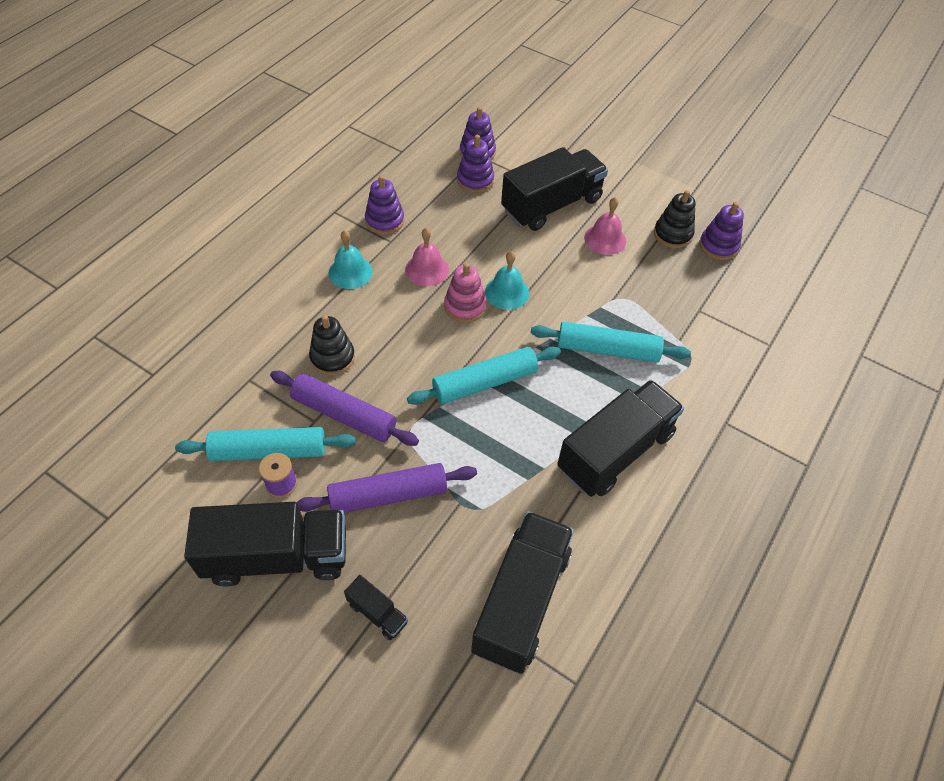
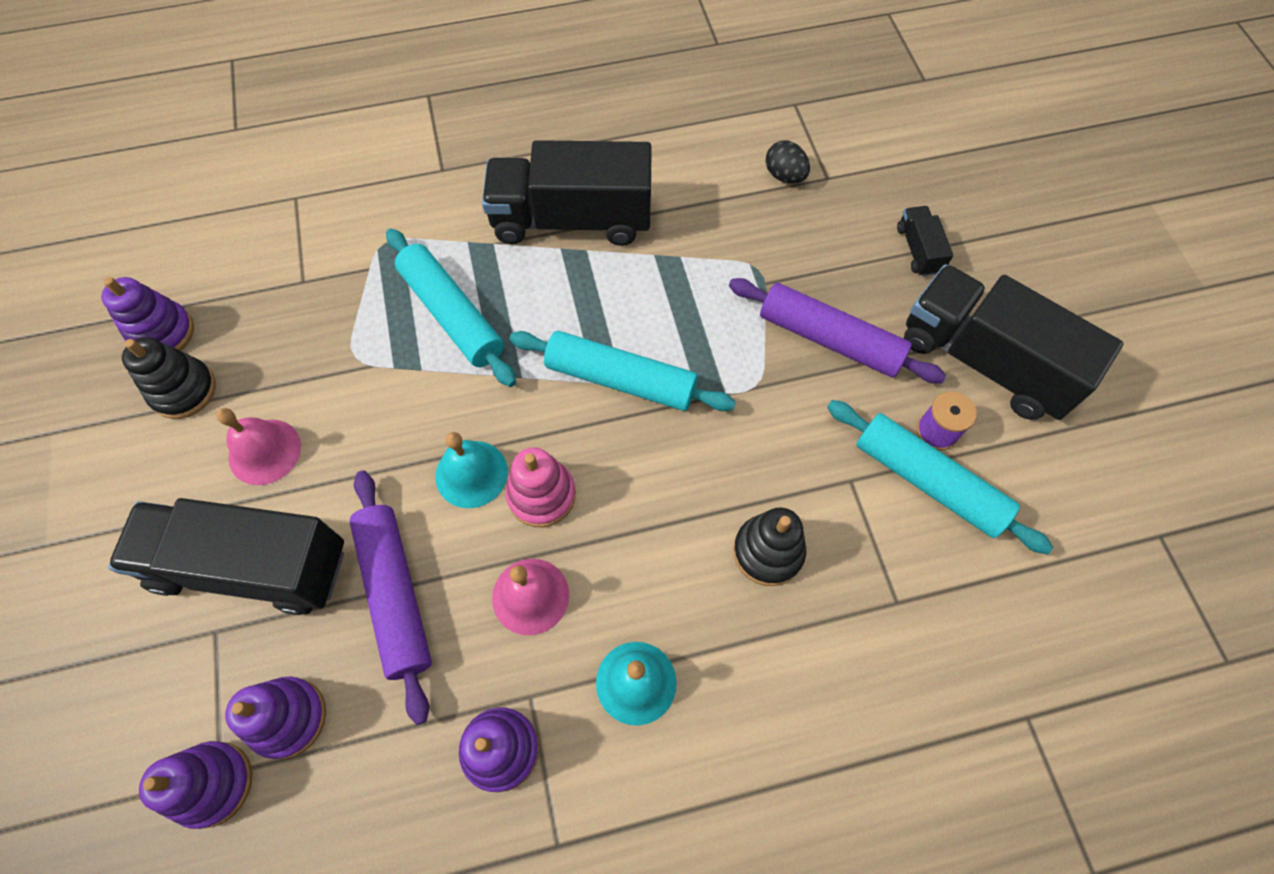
camera: 135 degrees left, 10 degrees up
purple rolling pin [270,371,419,446] -> purple rolling pin moved to [349,470,432,725]
black truck [471,511,574,674] -> black egg [766,141,810,183]

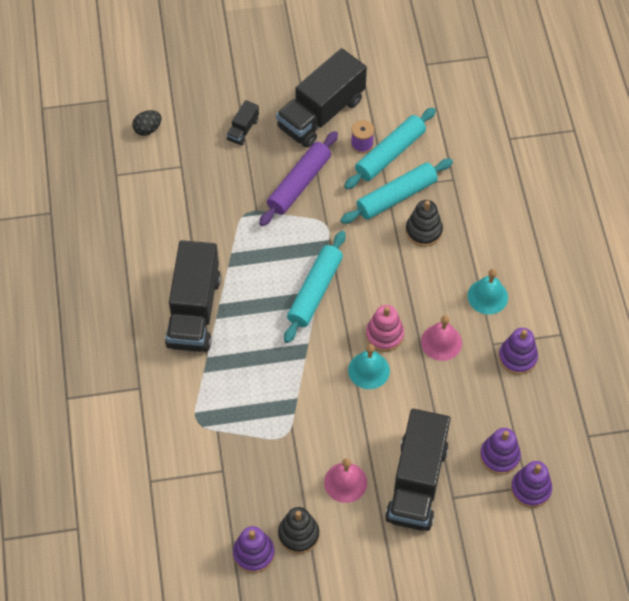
camera: 85 degrees left, 5 degrees down
purple rolling pin [349,470,432,725] -> none
turquoise rolling pin [386,229,516,387] -> turquoise rolling pin moved to [341,159,453,224]
black egg [766,141,810,183] -> black egg moved to [132,110,162,136]
black truck [897,206,953,277] -> black truck turned 60 degrees counterclockwise [226,100,259,146]

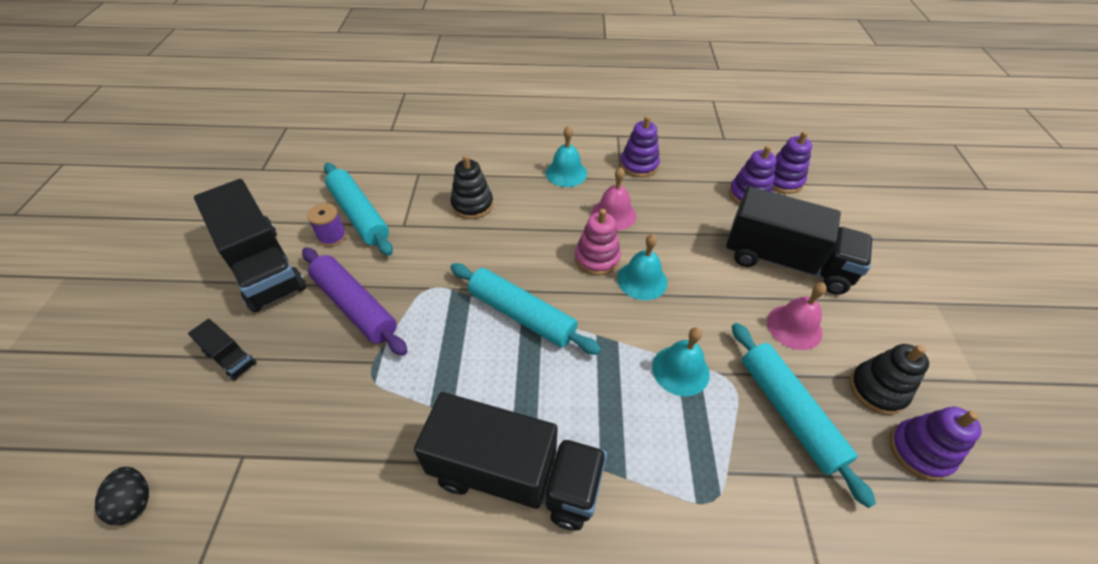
camera: 80 degrees left, 10 degrees down
turquoise rolling pin [341,159,453,224] -> turquoise rolling pin moved to [732,323,876,508]
none -> turquoise bell [652,327,710,396]

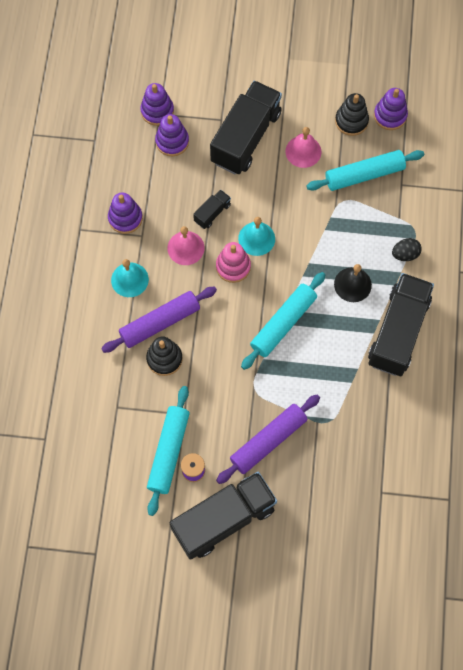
camera: 85 degrees left, 20 degrees up
black egg [95,467,149,525] -> black egg moved to [392,238,421,261]
black truck [188,319,257,380] -> black truck moved to [193,190,231,229]
turquoise rolling pin [324,163,393,256] -> turquoise rolling pin turned 45 degrees counterclockwise [147,386,190,516]
turquoise bell [652,327,710,396] -> none
none -> purple rolling pin [101,287,217,353]
none -> black bell [334,264,372,302]

